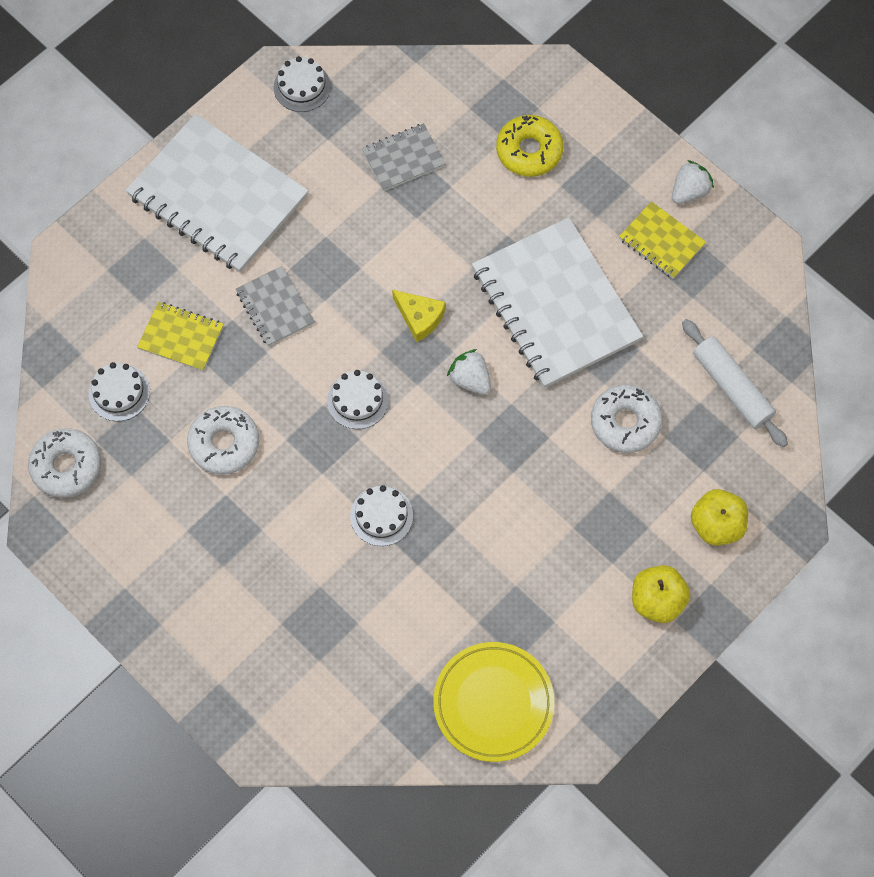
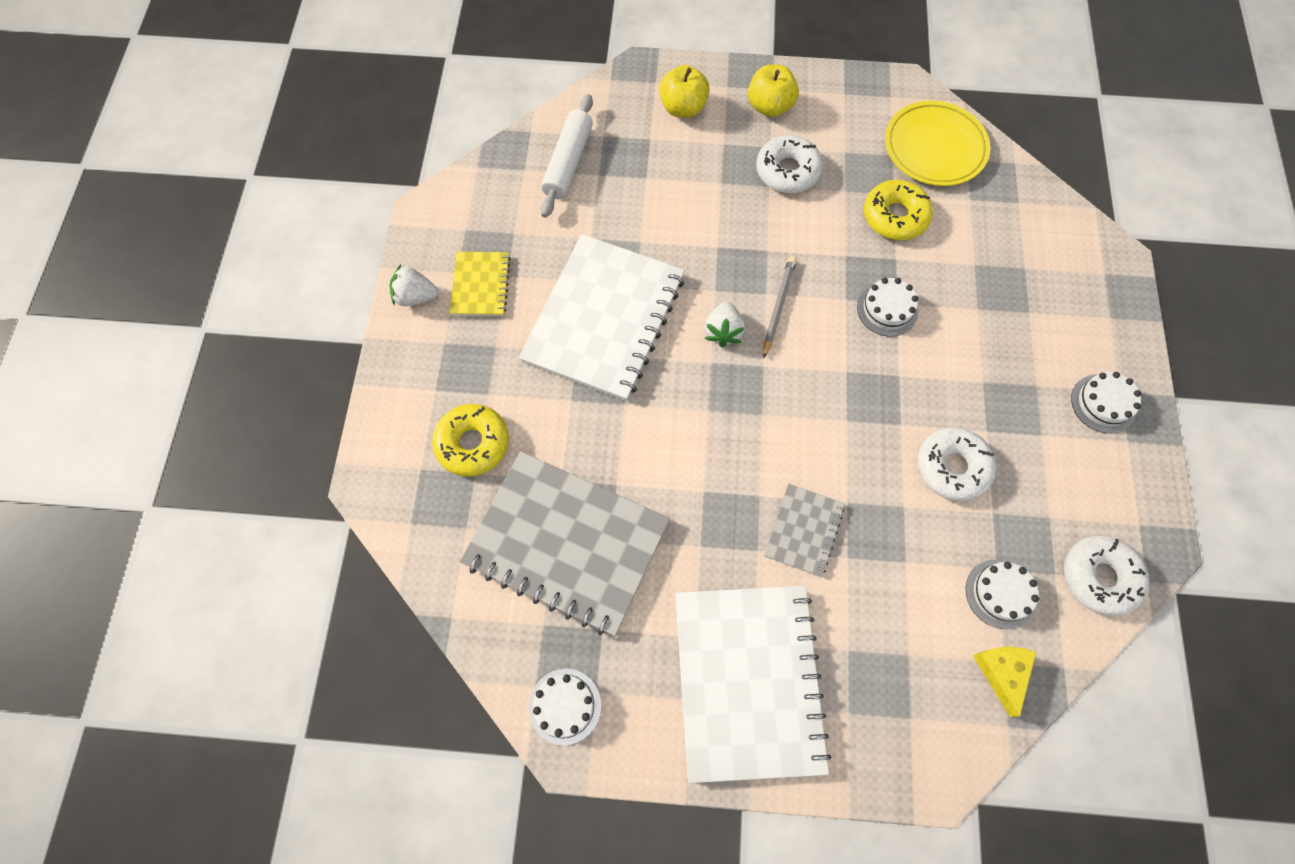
camera: 130 degrees left, 0 degrees up
yellow notebook [137,302,224,371] -> none
white cake [327,370,389,429] -> white cake moved to [1071,372,1141,433]
grey notebook [362,123,445,191] -> grey notebook [460,451,670,636], size x2.12
yellow cheese [392,290,445,342] -> yellow cheese moved to [973,647,1036,717]
white donut [591,385,662,453] -> white donut moved to [756,135,823,193]
none -> grey pencil [763,256,797,358]
none -> yellow donut [864,180,933,240]

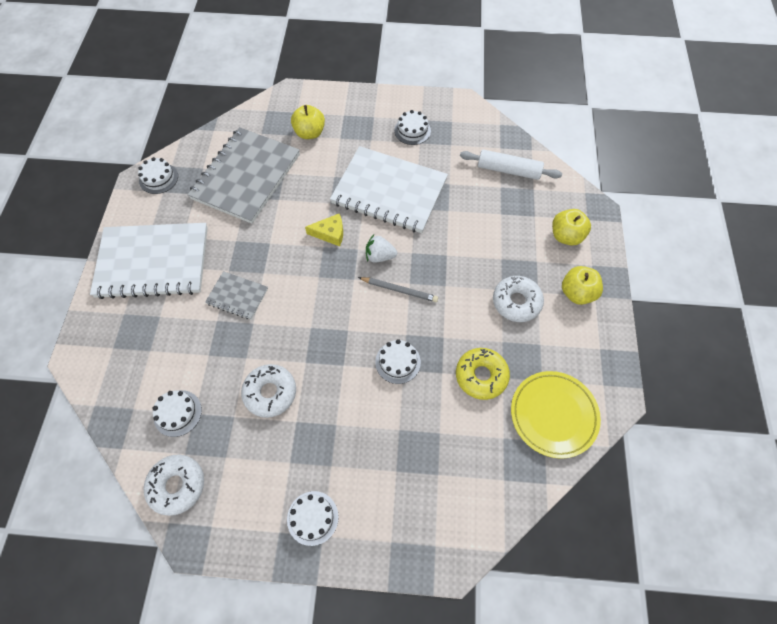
camera: 90 degrees right, 5 degrees down
white strawberry [390,264,438,306] -> none
yellow donut [432,404,509,476] -> yellow apple [291,105,325,139]
yellow notebook [450,252,511,316] -> white cake [394,110,431,145]
yellow cheese [973,647,1036,717] -> yellow cheese moved to [305,214,343,246]

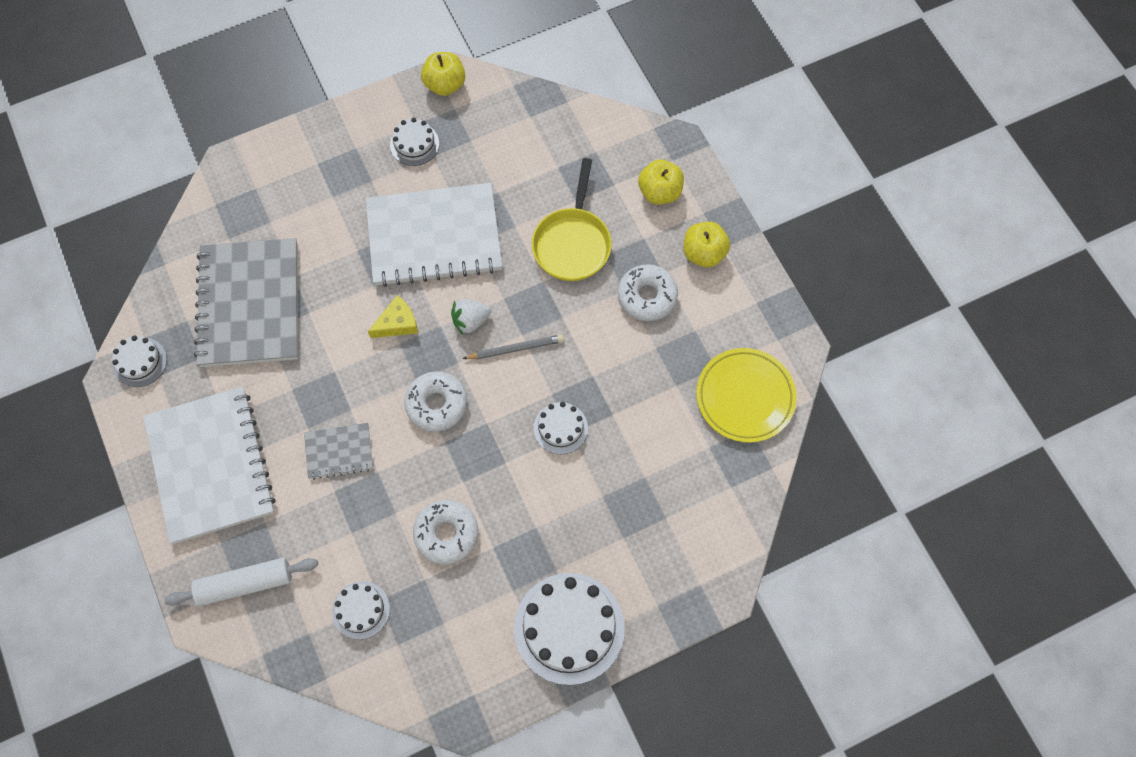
camera: 30 degrees left, 5 degrees up
white notebook [90,223,208,299] -> white notebook turned 75 degrees counterclockwise [143,386,275,544]
white donut [144,454,204,516] -> white donut moved to [404,371,467,432]
white cake [287,491,339,546] -> white cake [514,573,625,685], size x1.91
yellow apple [291,105,325,139] -> yellow apple moved to [421,52,465,96]
yellow donut [456,348,510,400] -> none
white rolling pin [460,150,562,180] -> white rolling pin moved to [164,558,318,606]
none -> yellow pan [532,158,612,281]

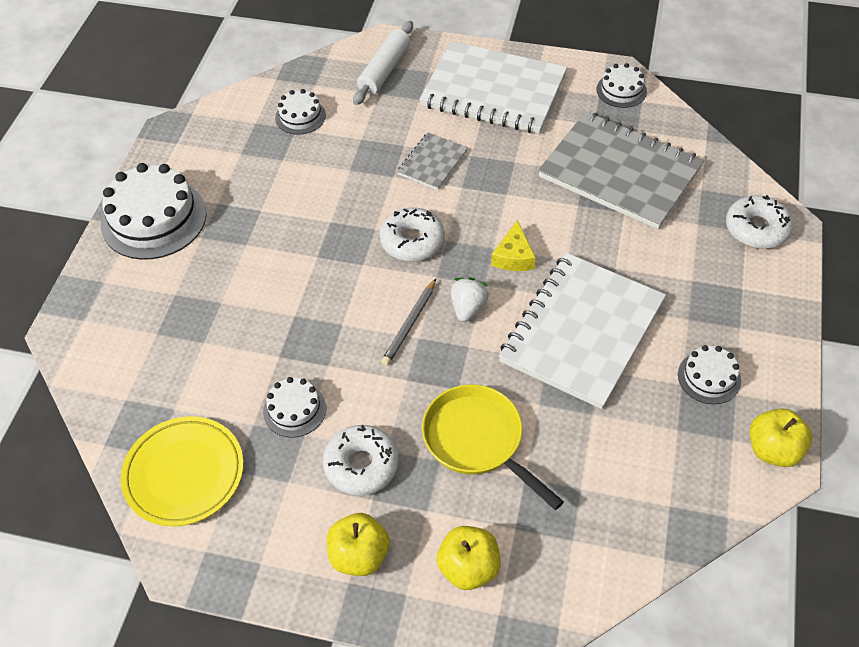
camera: 130 degrees right, 15 degrees down
white donut [413,500,478,565] -> white donut moved to [726,195,793,249]
white cake [534,402,588,454] -> white cake moved to [263,377,326,438]

